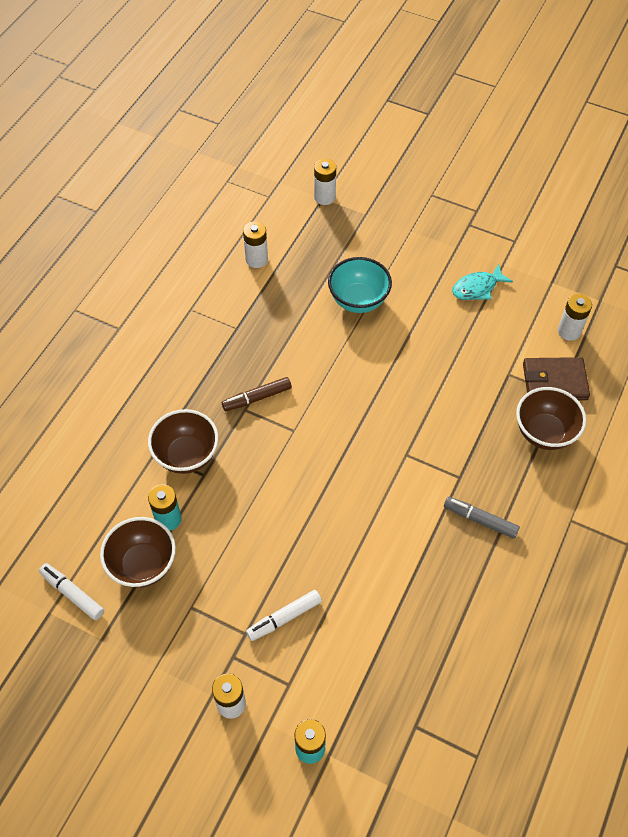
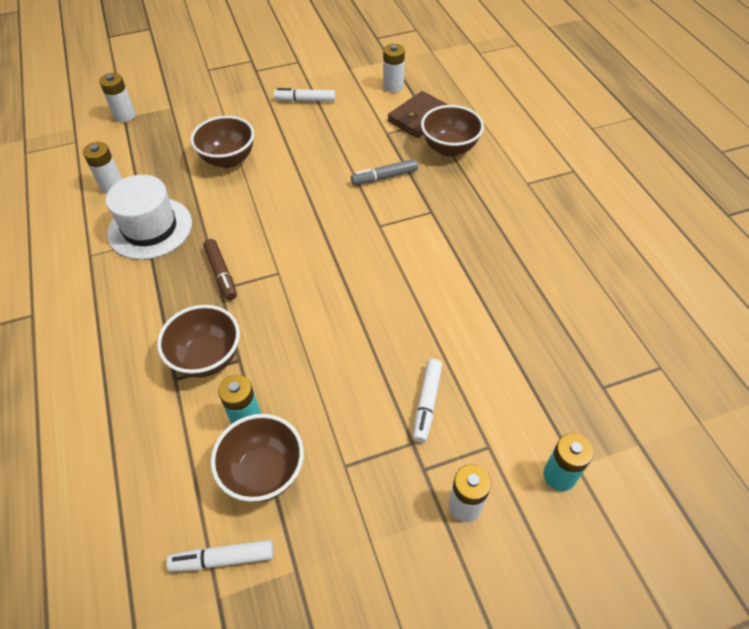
camera: 45 degrees left, 5 degrees down
brown marker [222,377,292,411] -> brown marker turned 45 degrees counterclockwise [203,239,237,300]
turquoise bowl [328,257,392,313] -> brown bowl [190,116,254,168]
grey marker [444,497,520,539] -> grey marker moved to [351,159,418,185]
turquoise fish [452,264,513,300] -> white marker [274,88,335,102]
none -> white hat [106,175,192,260]

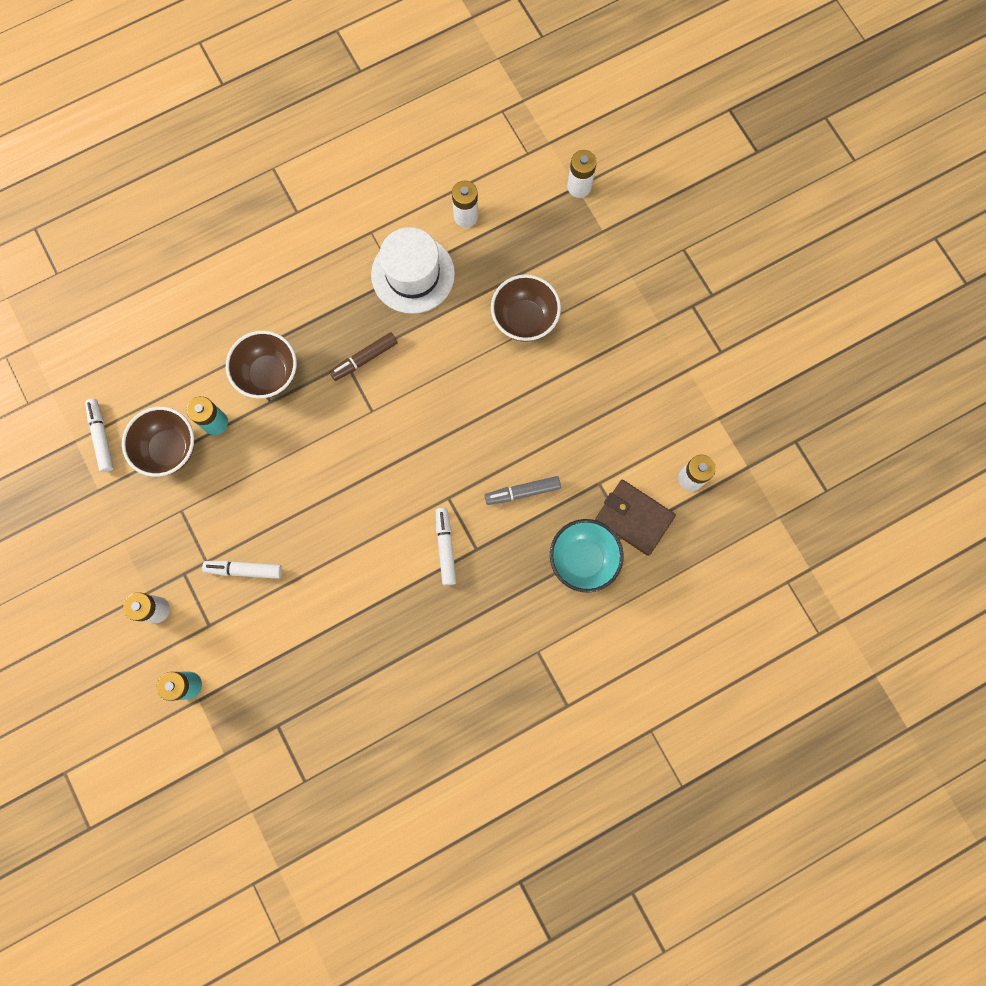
camera: 80 degrees right, 25 degrees up
white marker [274,88,335,102] -> white marker moved to [436,508,456,585]
grey marker [351,159,418,185] -> grey marker turned 75 degrees counterclockwise [485,476,561,505]
brown bowl [421,105,484,157] -> turquoise bowl [550,519,624,593]

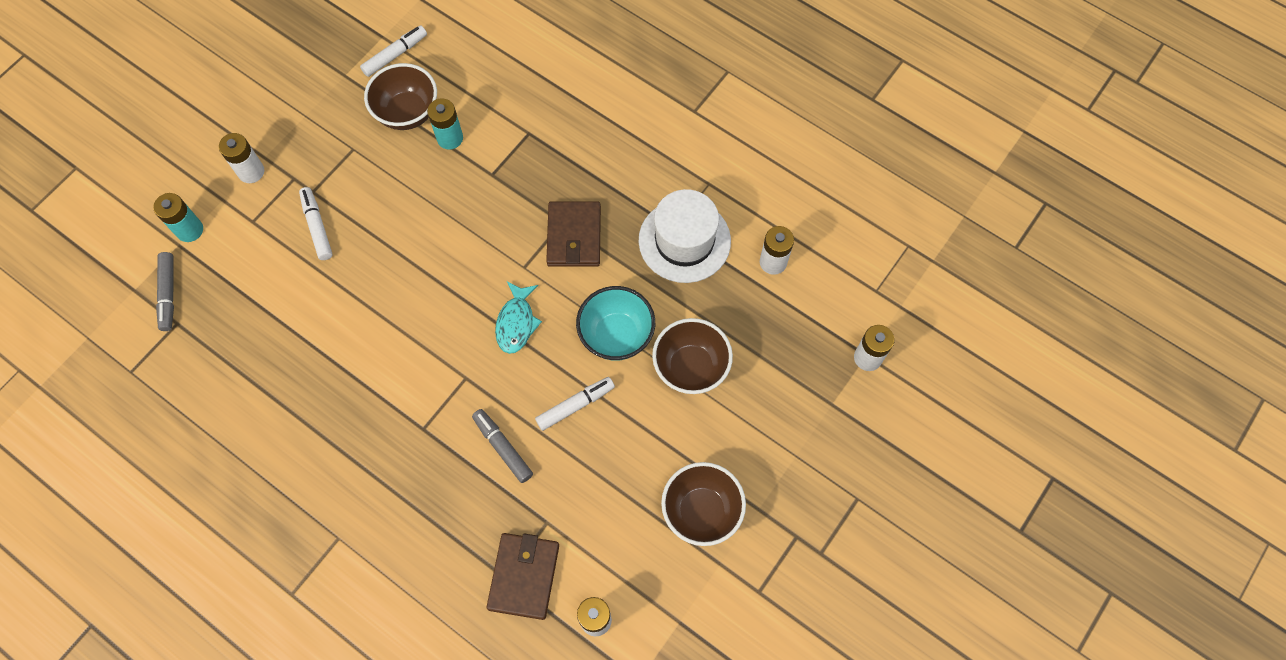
camera: 65 degrees right, 10 degrees down
brown bowl [226,331,297,399] -> brown bowl moved to [661,462,746,546]
brown marker [329,332,397,381] -> brown wallet [546,201,601,267]
white marker [436,508,456,585] -> white marker moved to [535,377,615,431]
turquoise bowl [550,519,624,593] -> turquoise bowl moved to [576,286,655,361]
none -> grey marker [156,252,174,331]
none -> turquoise fish [495,281,542,354]

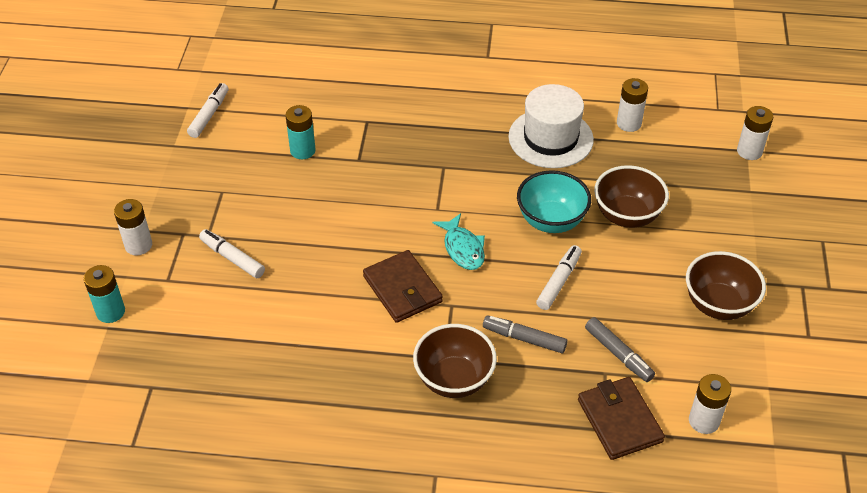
camera: 30 degrees left, 20 degrees down
grey marker [156,252,174,331] -> grey marker moved to [585,317,655,382]
brown bowl [364,63,437,130] -> brown bowl moved to [413,324,497,398]
brown wallet [546,201,601,267] -> brown wallet moved to [363,250,443,323]

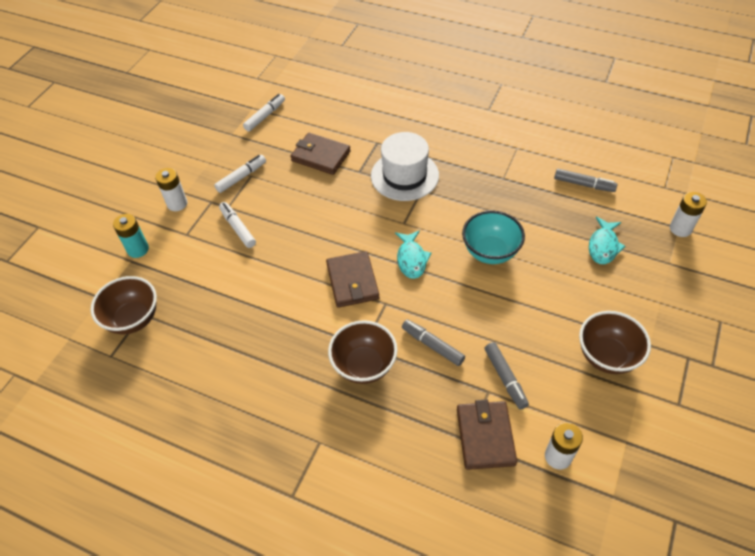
camera: 20 degrees right, 5 degrees up
turquoise battery [285,105,316,159] -> brown wallet [290,133,351,175]
white hat [509,84,594,168] -> white hat moved to [371,132,439,201]
white marker [536,245,582,310] -> white marker moved to [214,155,266,193]
brown bowl [594,165,669,228] -> brown bowl moved to [90,276,157,334]
white battery [617,78,648,132] -> grey marker [554,169,618,192]
none -> turquoise fish [589,217,626,264]

